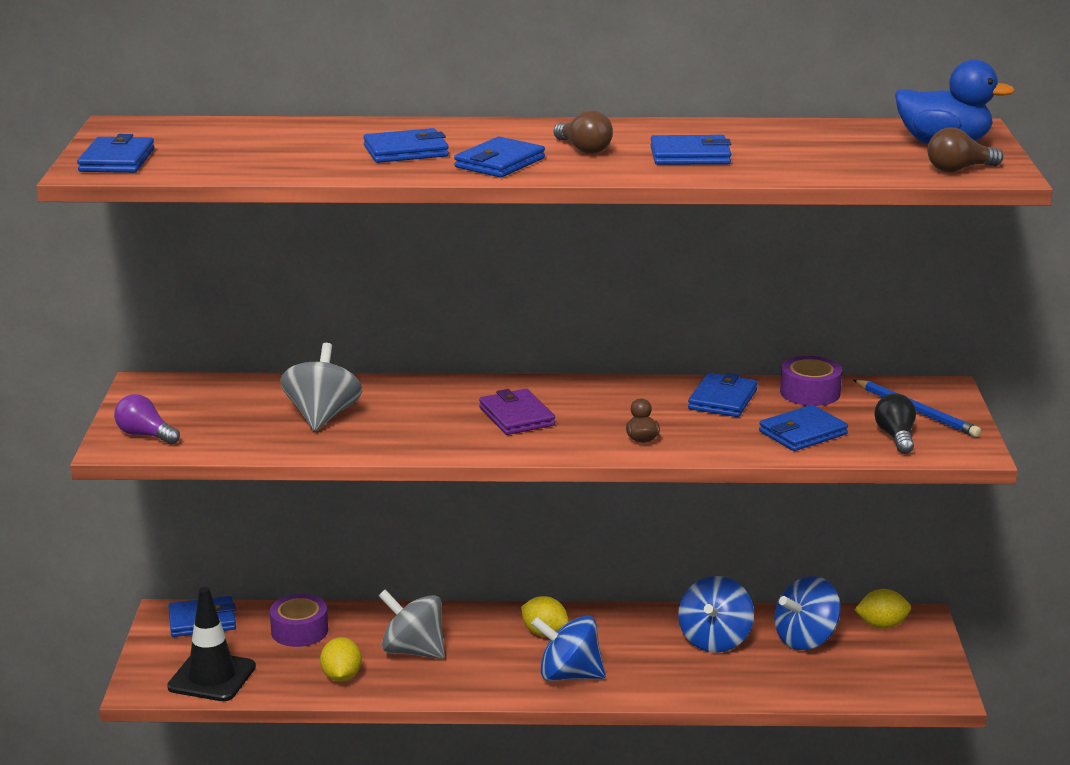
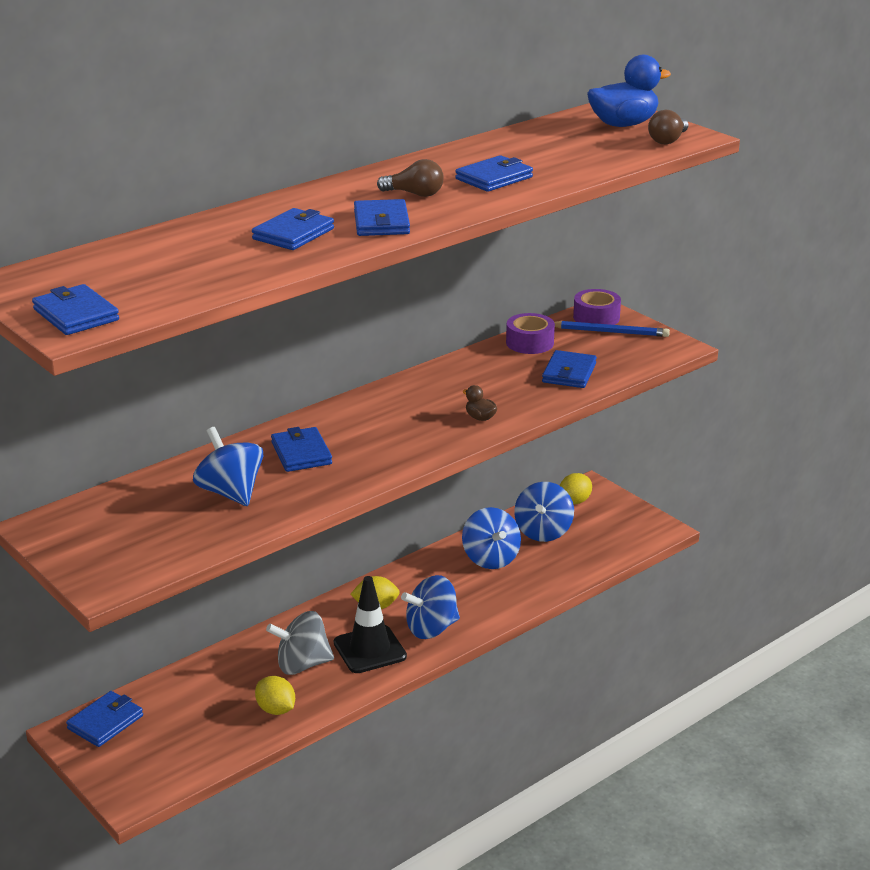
camera: 40 degrees left, 5 degrees up
purple light bulb [114,394,180,445] -> none
black traffic cone [167,587,256,701] -> black traffic cone moved to [334,576,407,673]
purple tape [270,594,328,647] -> purple tape moved to [573,289,621,325]
grey spinning top [280,343,362,431] -> blue spinning top [193,427,263,506]
purple wallet [479,389,555,435] -> none
blue wallet [688,372,758,417] -> blue wallet moved to [271,427,332,472]
black light bulb [874,393,916,454] -> none

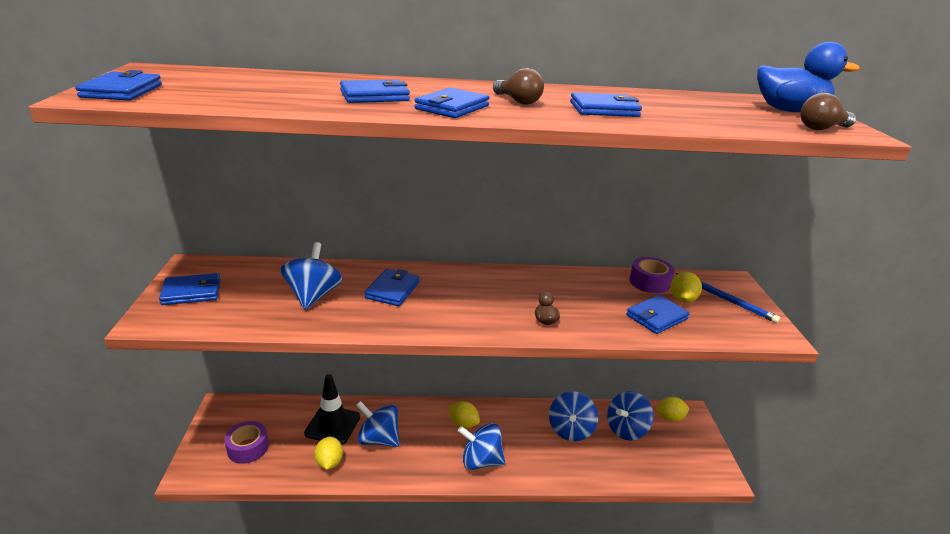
camera: 35 degrees right, 0 degrees up
blue wallet [66,691,143,747] -> blue wallet moved to [159,273,221,305]
grey spinning top [266,611,334,675] -> blue spinning top [356,401,399,447]
black traffic cone [334,576,407,673] -> black traffic cone moved to [304,374,360,445]
purple tape [573,289,621,325] -> purple tape moved to [225,421,269,464]
none -> yellow lemon [670,272,702,303]

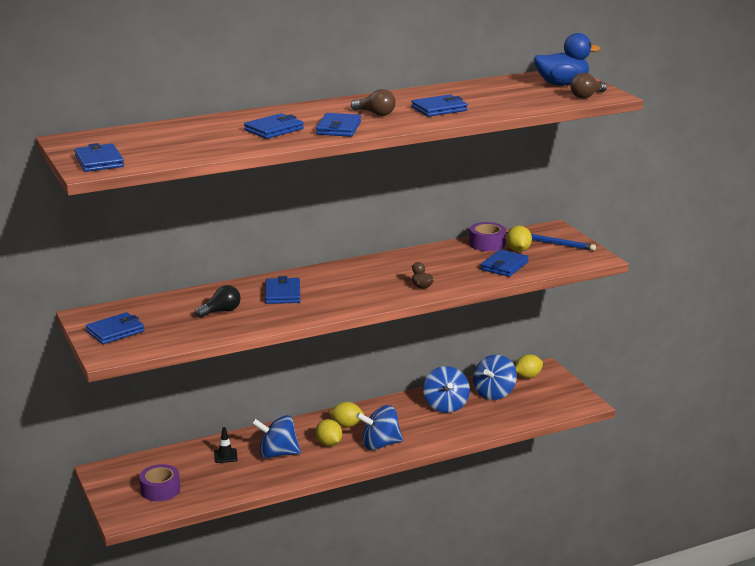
camera: 20 degrees left, 5 degrees down
blue spinning top [281,242,342,310] -> black light bulb [195,285,241,318]
black traffic cone [304,374,360,445] -> black traffic cone [214,427,238,463], size x0.51
yellow lemon [314,437,343,470] -> yellow lemon moved to [316,419,342,446]

